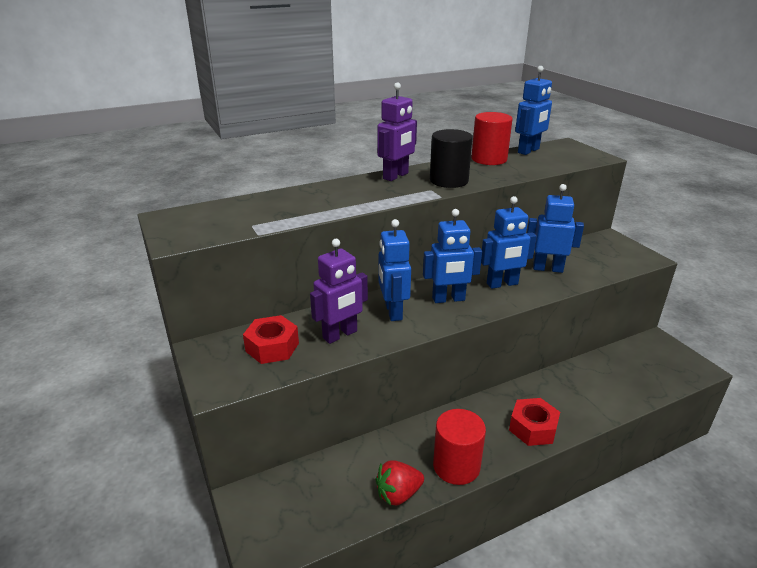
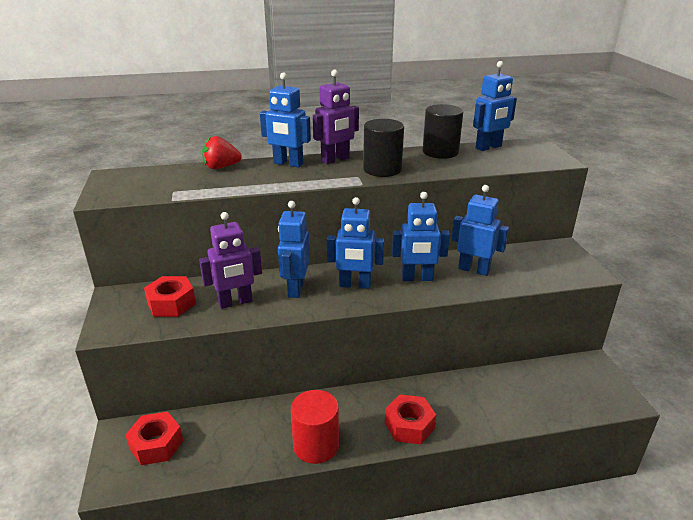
camera: 15 degrees right, 0 degrees up
red strawberry [375,460,424,506] -> red strawberry moved to [202,136,242,169]
red cylinder [471,112,513,165] -> black cylinder [423,104,463,159]
none -> red nut [125,412,183,465]
none -> blue robot [260,72,311,167]

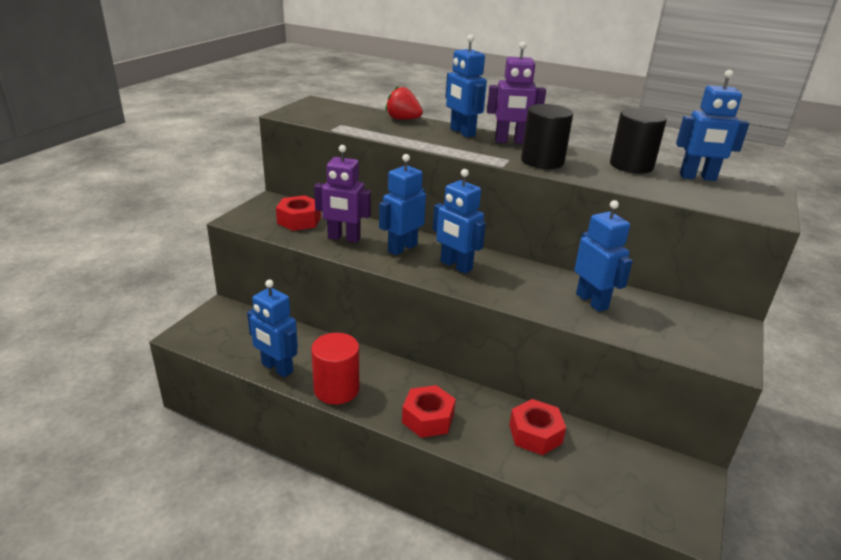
camera: 35 degrees right, 0 degrees up
red nut [125,412,183,465] -> red nut moved to [509,399,566,455]
blue robot [392,192,450,281] -> blue robot moved to [247,280,298,378]

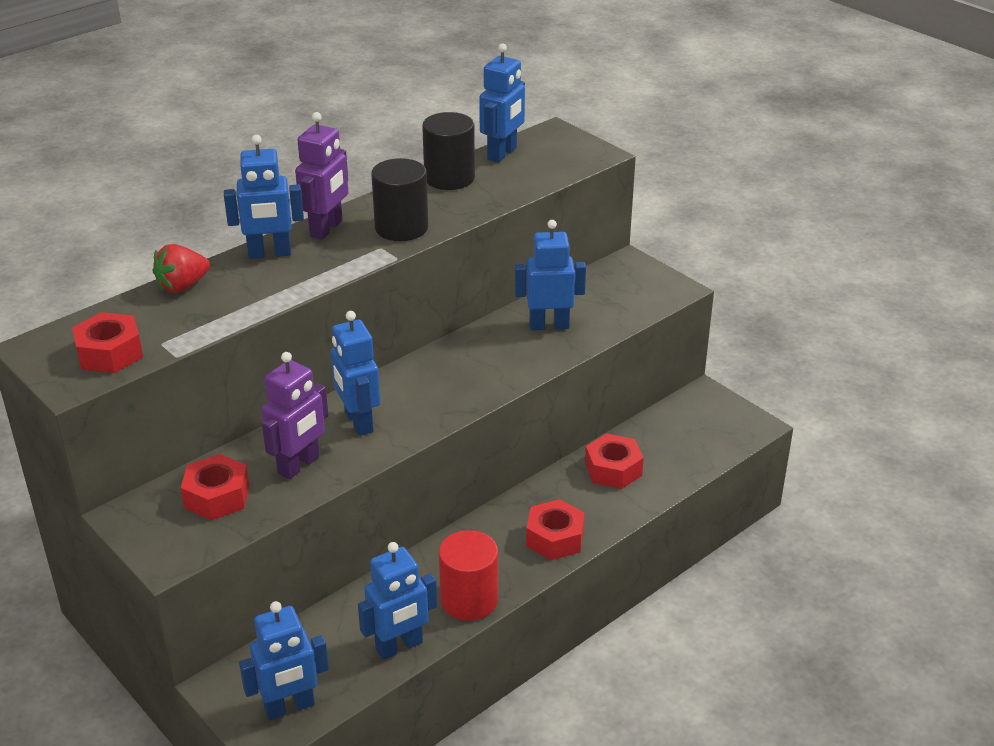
camera: 65 degrees left, 5 degrees up
blue robot [433,169,486,274] -> blue robot moved to [239,601,329,720]
none -> red nut [72,312,143,373]

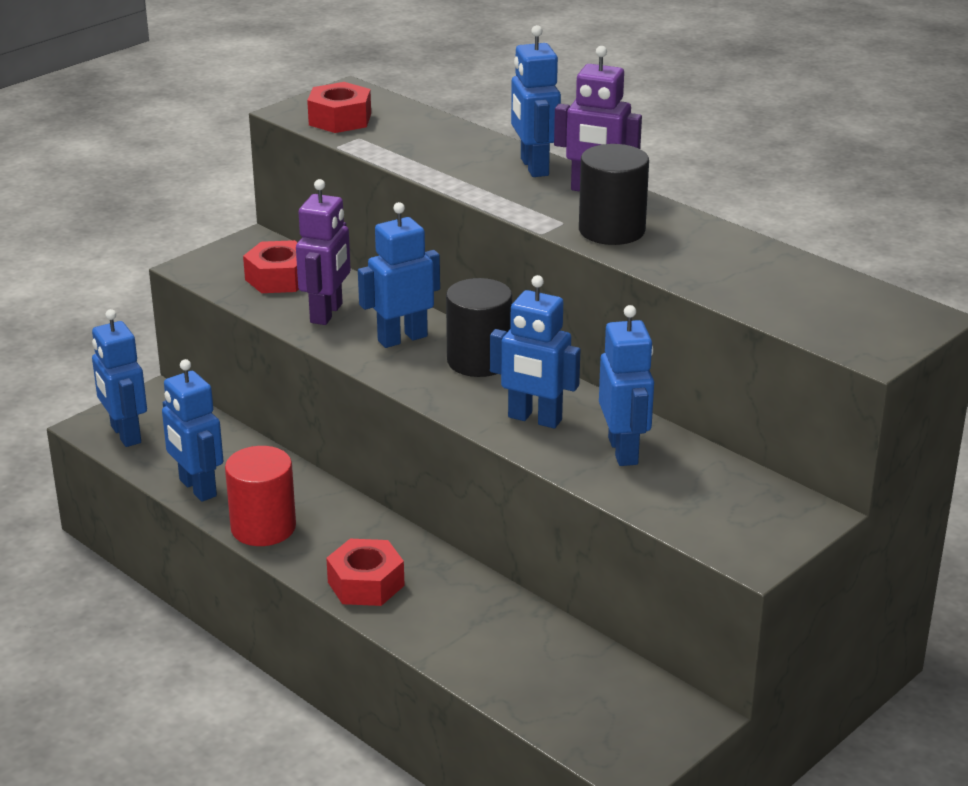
camera: 85 degrees right, 5 degrees down
red strawberry [153,244,210,293] -> none
purple robot [261,352,328,480] -> purple robot turned 105 degrees counterclockwise [296,179,351,325]
black cylinder [422,112,475,190] -> black cylinder moved to [446,278,512,377]
blue robot [479,43,525,163] -> blue robot moved to [490,275,581,428]
red nut [585,433,644,489] -> none

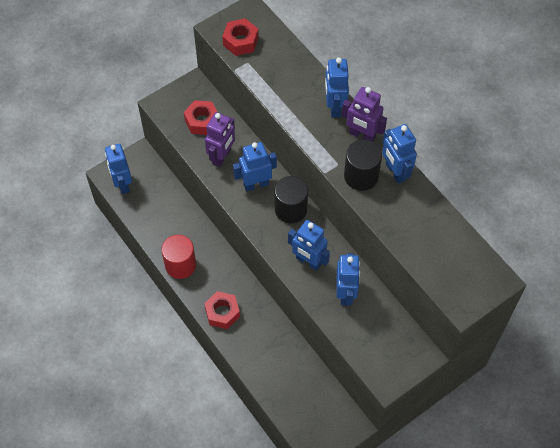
camera: 10 degrees right, 30 degrees up
blue robot [162,359,223,502] -> blue robot moved to [382,124,417,184]

